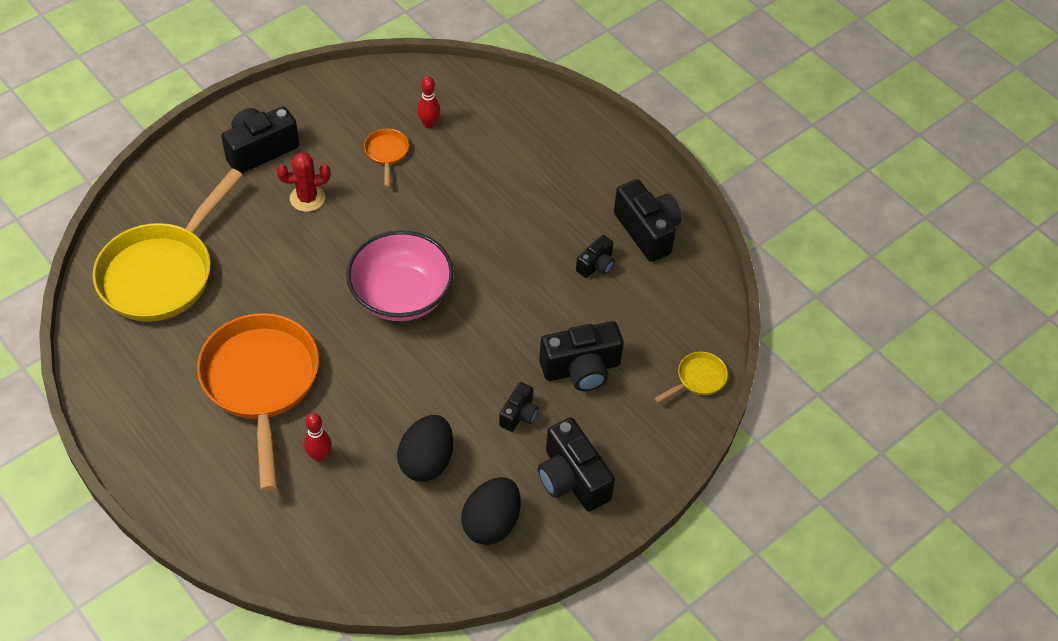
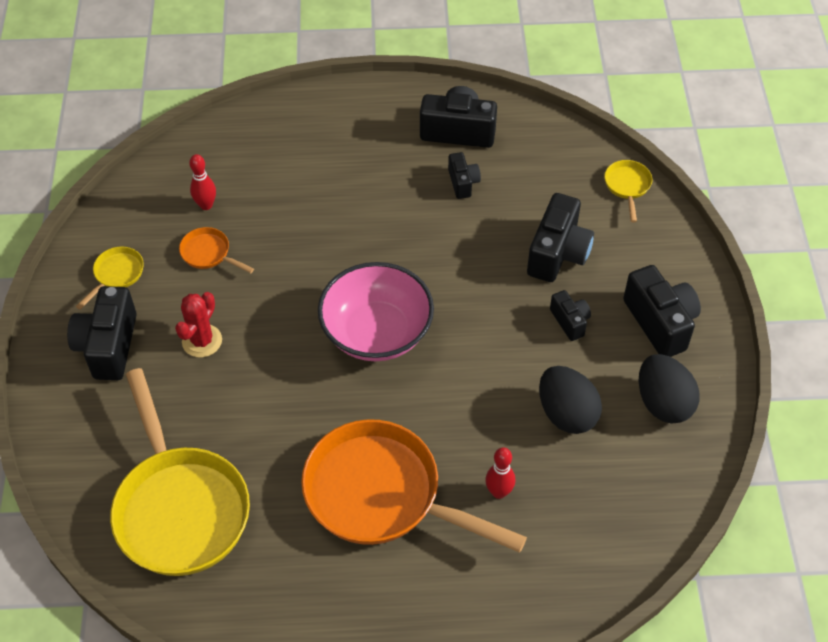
camera: 50 degrees left, 0 degrees up
black camera [538,418,615,512] -> black camera turned 120 degrees counterclockwise [623,265,701,357]
none -> yellow pan [76,247,144,310]

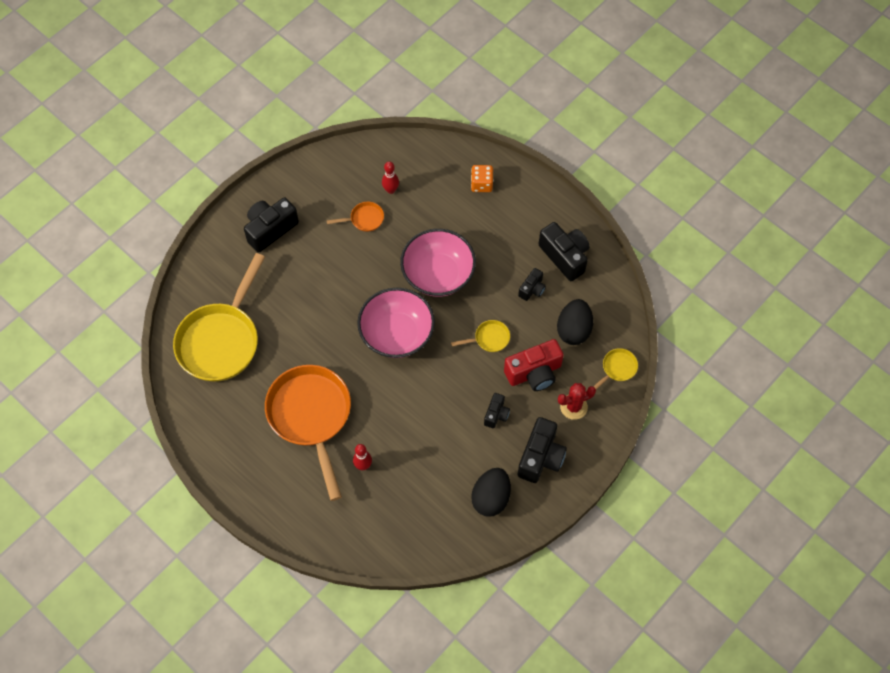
camera: 45 degrees right, 10 degrees up
yellow pan [76,247,144,310] -> yellow pan moved to [451,320,510,352]
red cactus [175,292,222,357] -> red cactus moved to [558,383,596,420]
orange pan [179,227,254,273] -> orange pan turned 90 degrees clockwise [327,202,384,232]
black camera [527,193,594,282] -> red camera [504,339,564,391]
black egg [539,366,602,434] -> black egg moved to [557,299,593,345]
none -> pink bowl [400,229,476,297]
none -> orange dice [471,165,493,192]

